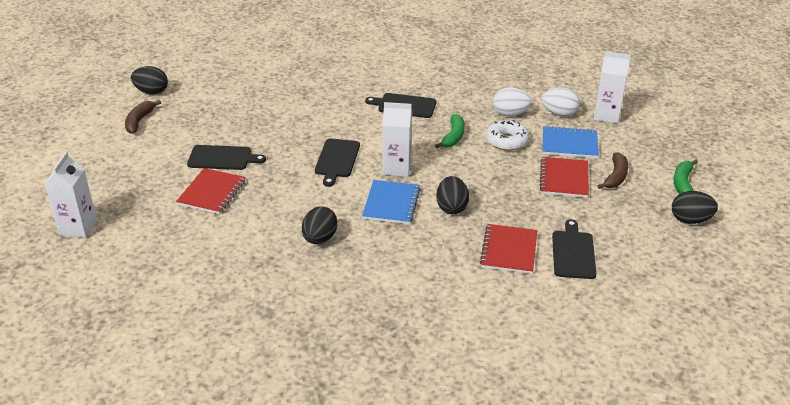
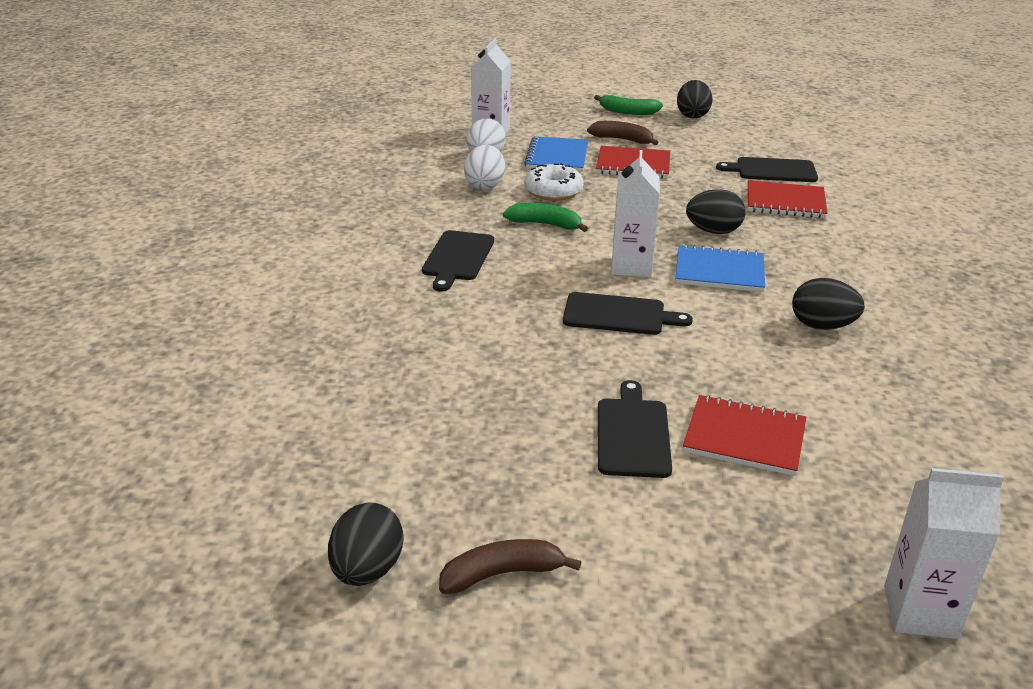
camera: 90 degrees left, 5 degrees down
brown banana [125,100,161,134] -> brown banana turned 150 degrees clockwise [439,539,581,594]

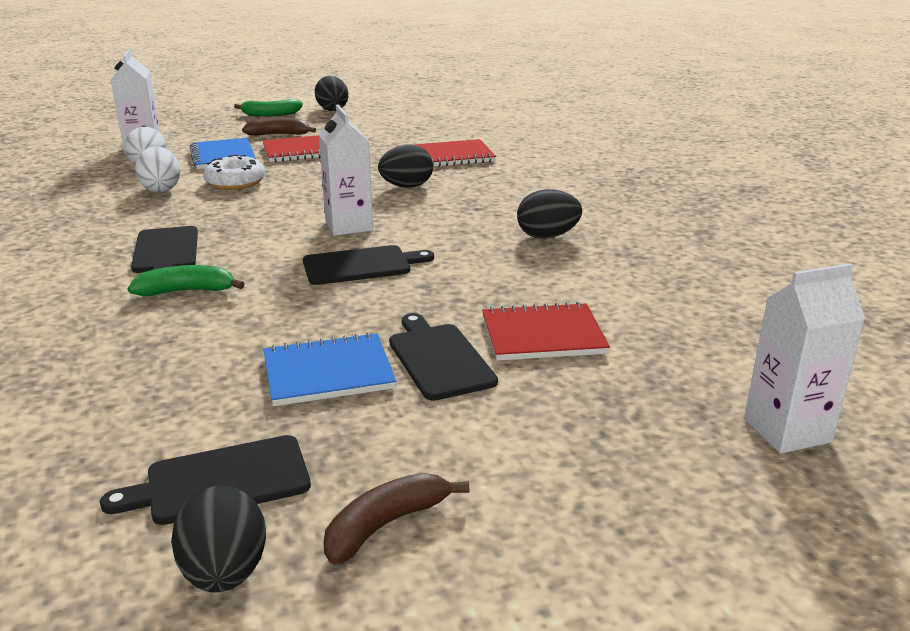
camera: 25 degrees left, 5 degrees down
green banana [503,203,588,232] -> green banana moved to [127,265,245,296]
blue notebook [675,244,765,292] -> blue notebook moved to [263,332,396,406]
black cutting board [716,157,818,182] -> black cutting board moved to [100,435,311,525]

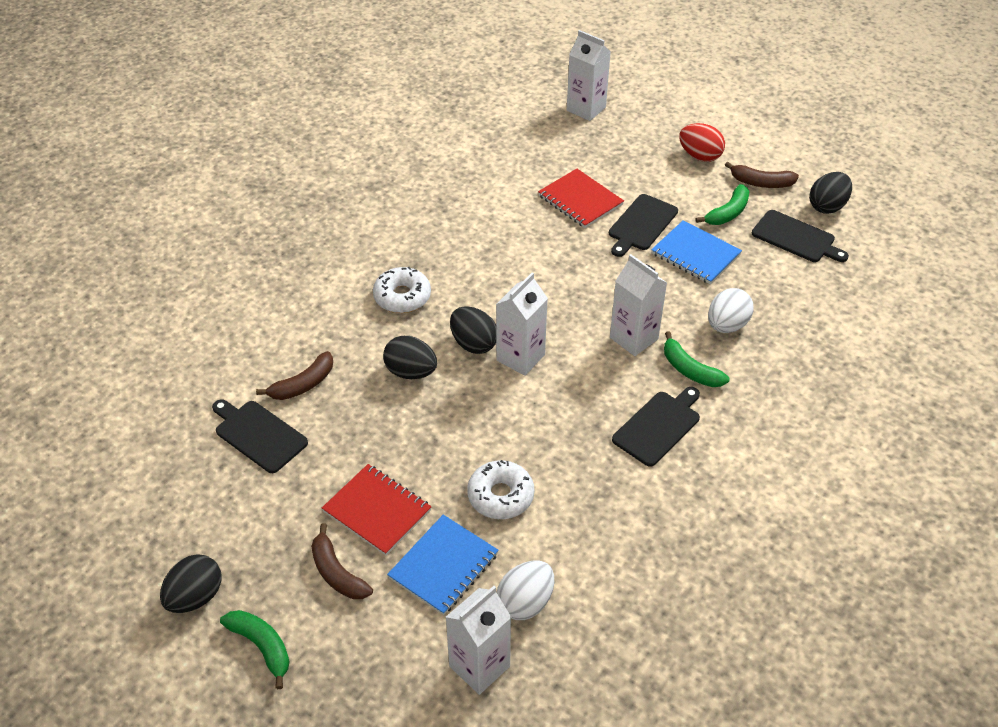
camera: 125 degrees left, 20 degrees up
white egg [135,146,180,192] -> white egg moved to [708,288,753,333]
black cutting board [303,245,434,285] -> black cutting board moved to [212,399,308,473]
red notebook [414,139,496,167] -> brown banana [256,351,333,400]
black egg [517,189,582,239] -> black egg moved to [450,306,496,354]
none -> white donut [373,267,431,313]
none -> white carton [610,254,667,356]
none -> red egg [679,123,725,162]
none -> green banana [696,184,750,225]

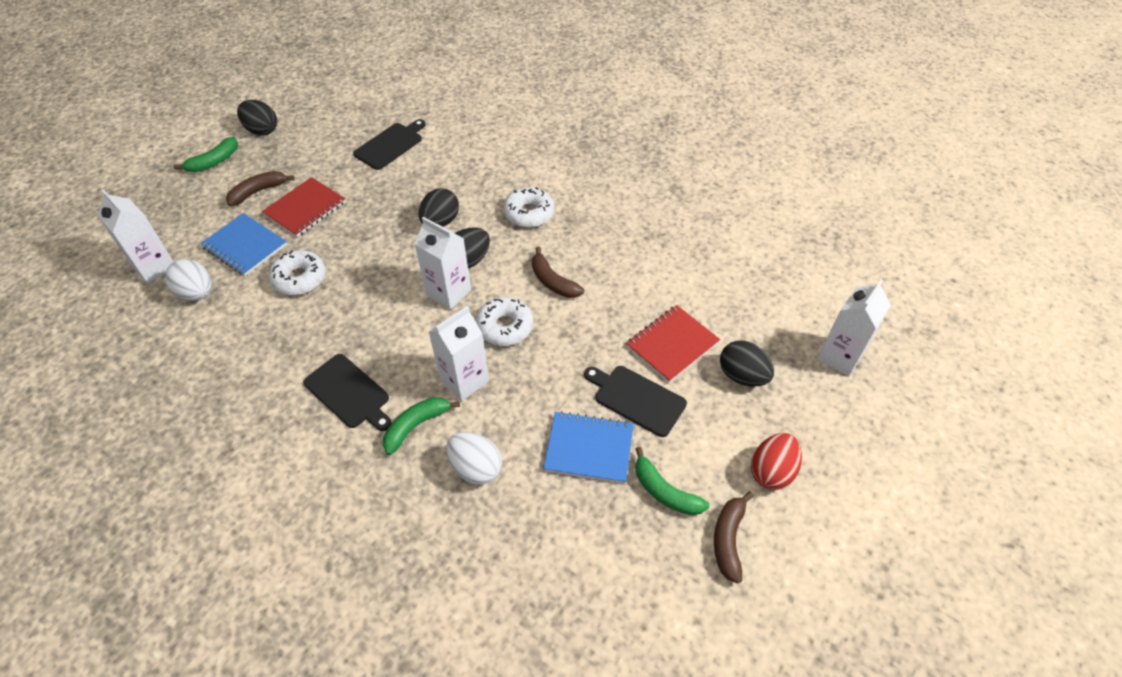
camera: 90 degrees right, 5 degrees up
brown banana [256,351,333,400] -> brown banana moved to [532,247,584,298]
blue notebook [651,220,742,284] -> blue notebook turned 60 degrees clockwise [543,411,634,484]
black cutting board [752,210,849,262] -> none
black egg [809,172,852,214] -> black egg moved to [720,341,774,386]
none -> white donut [476,297,533,346]

